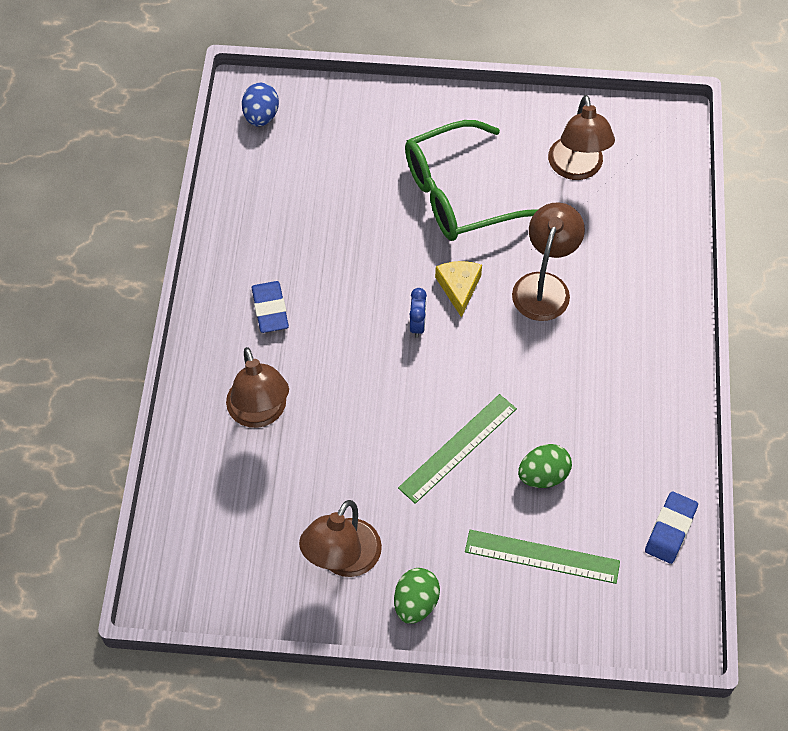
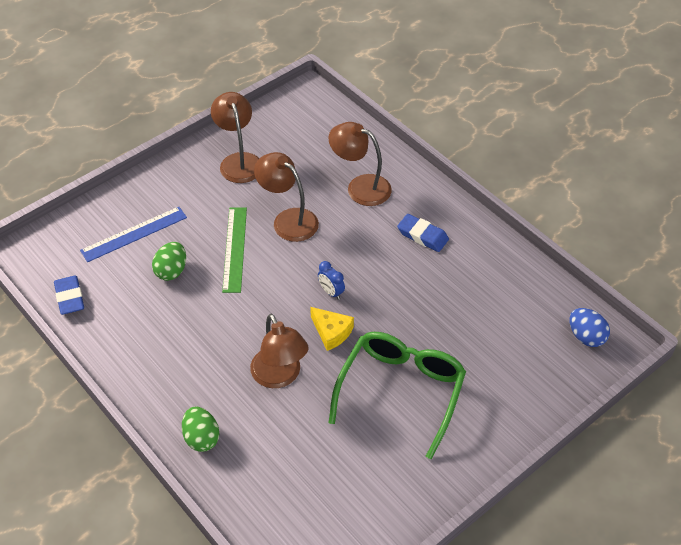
camera: 135 degrees right, 10 degrees down
green egg [394,568,440,624] -> green egg moved to [182,407,219,452]
green ruler [465,530,620,584] -> blue ruler [80,207,187,262]
brown lamp [548,95,615,180] -> brown lamp moved to [254,152,319,242]

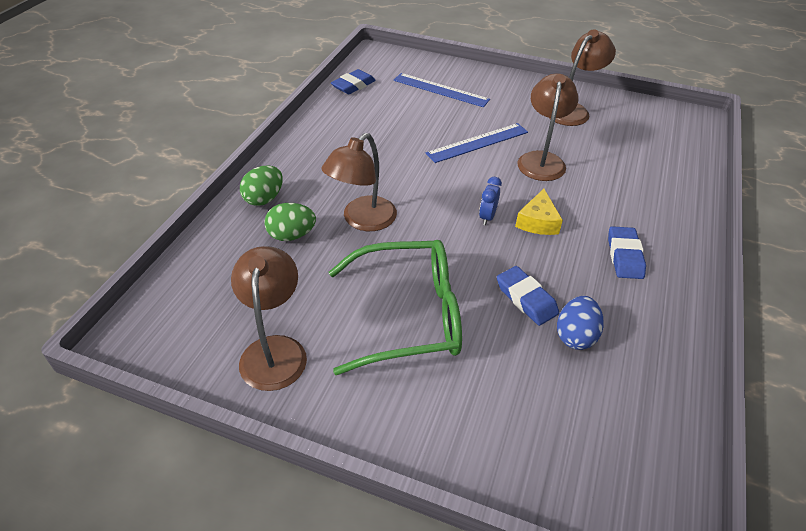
camera: 60 degrees right, 5 degrees down
green egg [152,242,186,281] -> green egg moved to [264,203,316,241]
green ruler [222,208,247,293] -> blue ruler [426,123,528,163]
yellow cheese [310,307,354,351] -> yellow cheese moved to [515,189,563,235]
brown lamp [328,122,392,206] -> brown lamp moved to [231,246,307,391]
blue egg [569,308,610,347] -> blue egg moved to [557,296,604,350]
none -> blue eraser [497,266,559,326]

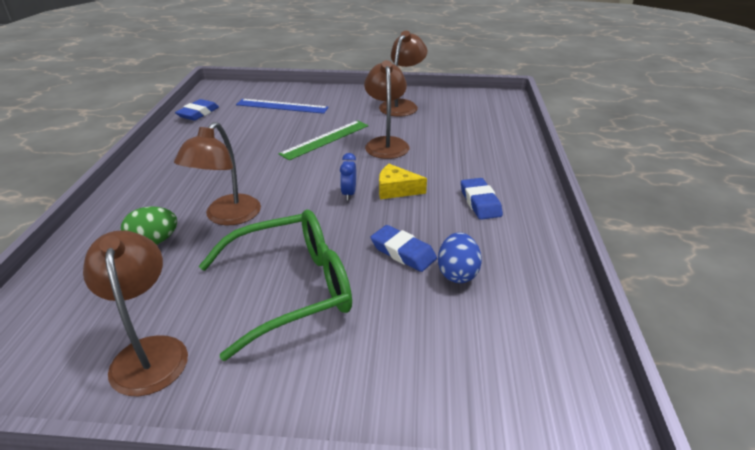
camera: 15 degrees left, 10 degrees down
green egg [240,166,283,206] -> none
blue ruler [426,123,528,163] -> green ruler [278,120,369,160]
yellow cheese [515,189,563,235] -> yellow cheese turned 105 degrees clockwise [379,164,427,199]

